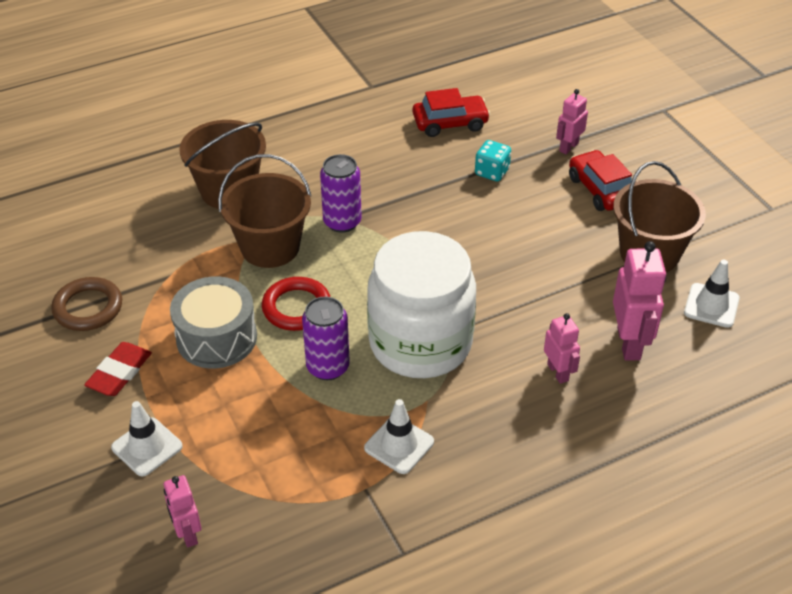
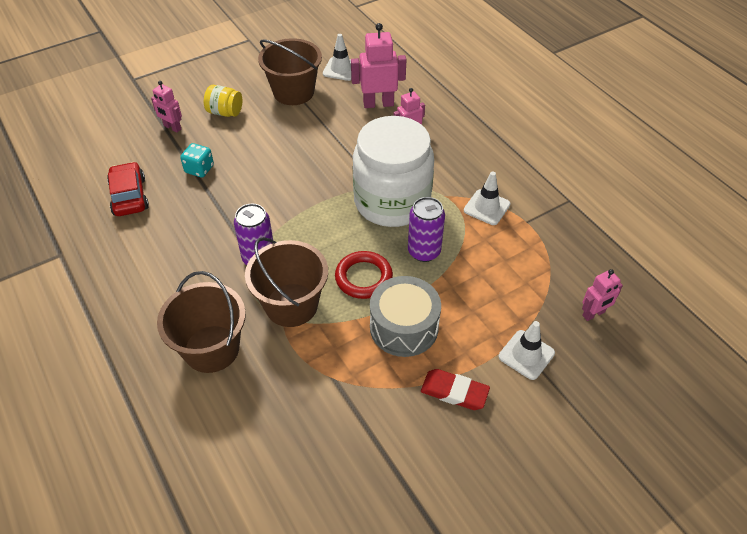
camera: 95 degrees left, 5 degrees up
brown ring [51,277,122,331] -> none
red car [569,150,632,211] -> yellow jar [204,85,242,117]

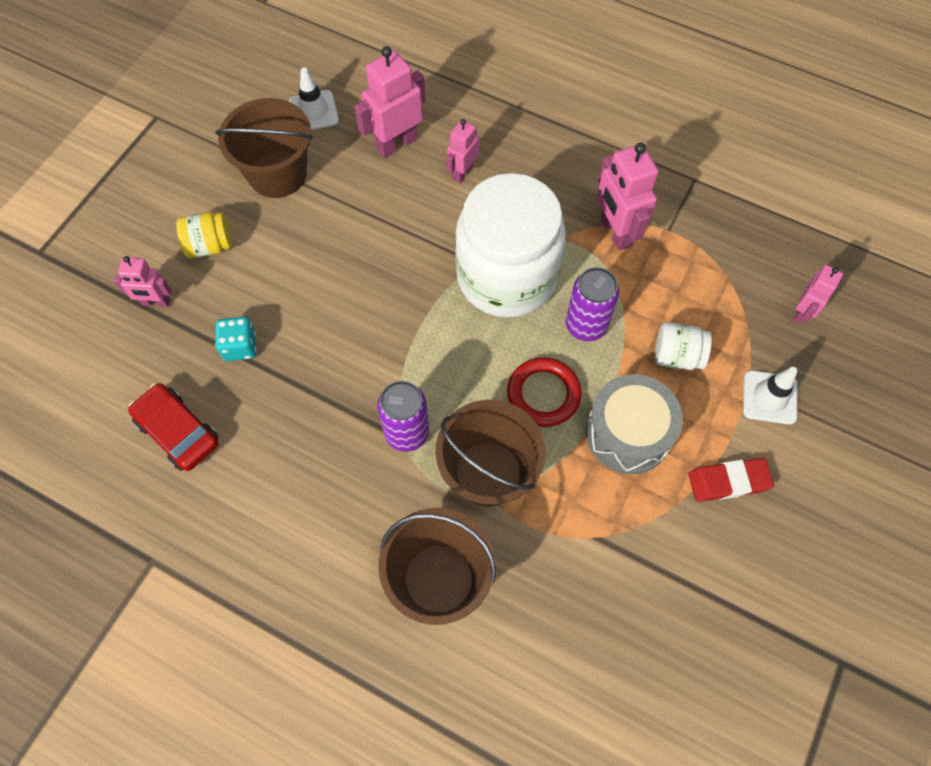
camera: 30 degrees left, 15 degrees up
white traffic cone [464,171,511,225] -> pink robot [597,143,659,251]
none -> white jar [655,322,712,370]

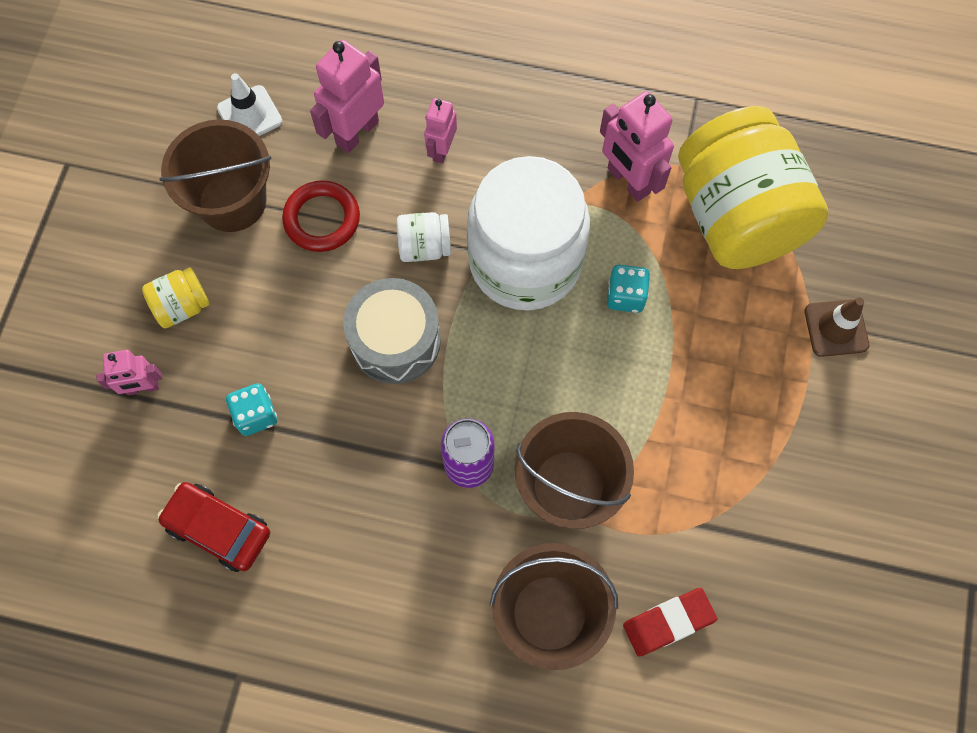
camera: 15 degrees left, 5 degrees up
red ring [507,357,582,427] -> red ring moved to [282,180,360,252]
purple can [566,267,619,341] -> turquoise dice [607,265,650,313]
grey drum [586,374,683,474] -> grey drum moved to [343,278,441,384]
white jar [655,322,712,370] -> white jar moved to [397,212,451,262]
red eraser [688,458,774,502] -> red eraser moved to [623,588,717,657]
white traffic cone [743,367,797,425] -> brown traffic cone [804,297,869,357]
pink robot [794,265,843,324] -> none
none -> yellow jar [678,106,829,269]

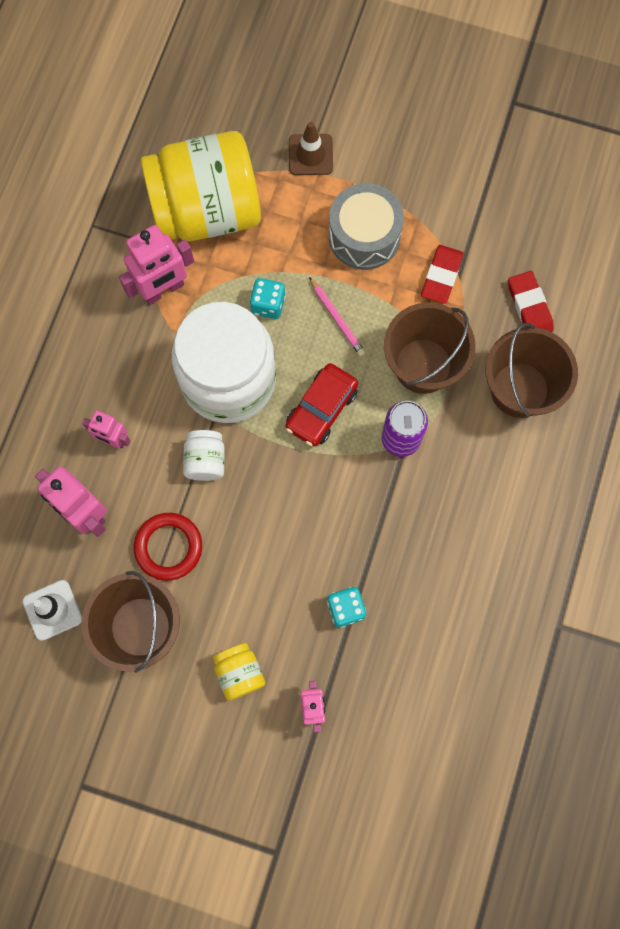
camera: 85 degrees left, 5 degrees up
red car [157,482,270,572] -> red car moved to [286,363,358,446]
grey drum [343,278,441,384] -> grey drum moved to [329,183,404,270]
none -> pink pencil [309,277,365,356]
none -> red eraser [421,245,464,304]

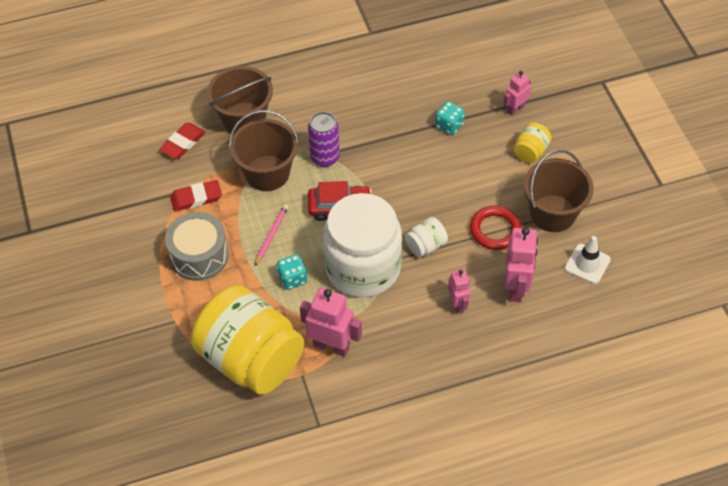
camera: 125 degrees left, 20 degrees down
brown traffic cone [289,122,333,175] -> none

